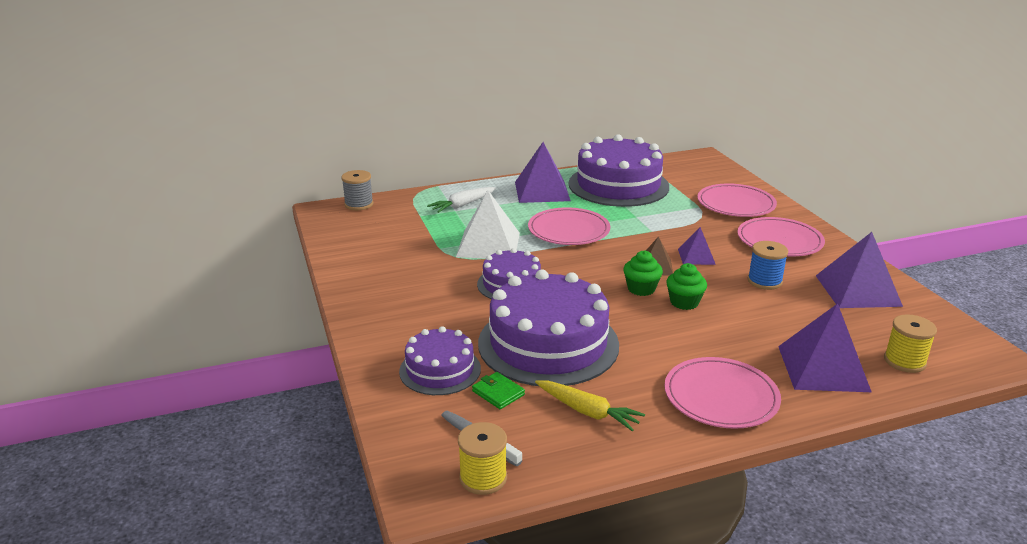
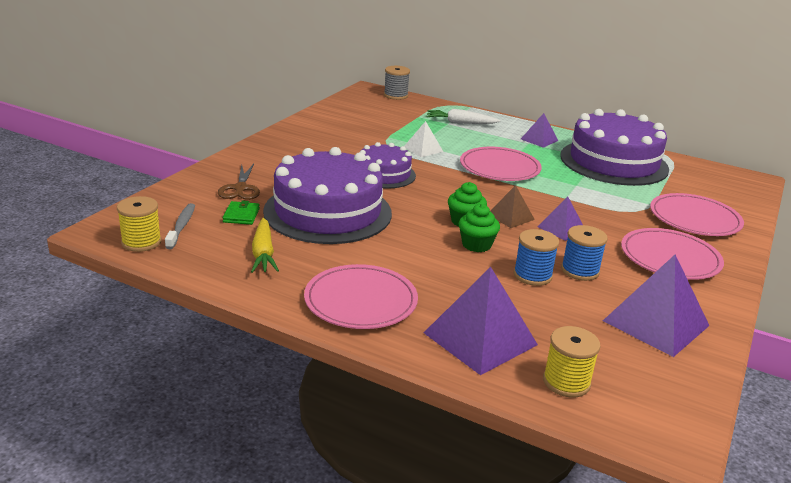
camera: 45 degrees right, 0 degrees up
purple cake [399,326,481,395] -> brown scissors [218,164,260,200]
white pyramid [456,190,520,259] -> white pyramid [404,121,443,157], size x0.55
purple pyramid [515,142,571,203] -> purple pyramid [521,113,558,148], size x0.55
none -> blue spool [514,229,559,286]

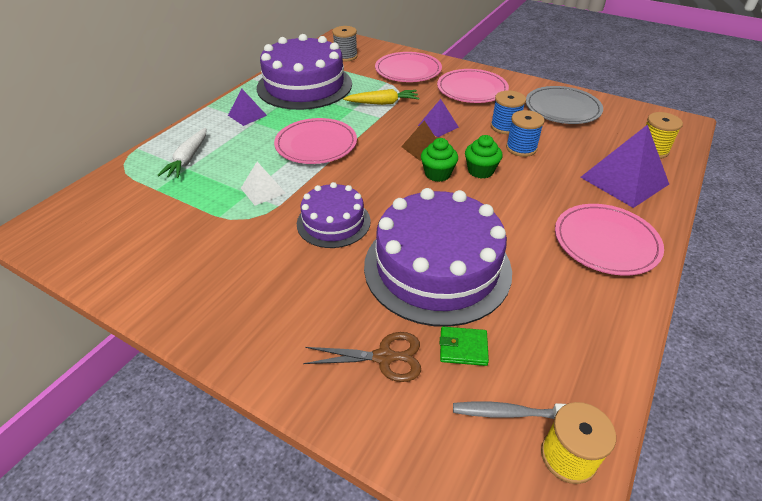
camera: 85 degrees left, 15 degrees up
yellow carrot [251,218,279,273] -> yellow carrot moved to [343,89,419,105]
grey spool [384,66,410,100] -> grey spool moved to [332,26,358,61]
purple pyramid [603,255,709,357] -> grey plate [526,86,603,124]

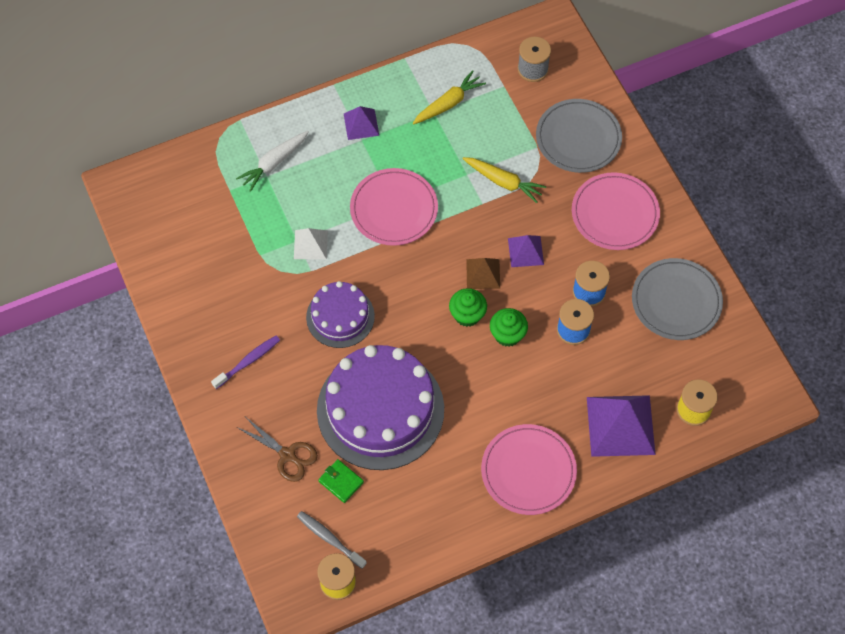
camera: 35 degrees right, 20 degrees up
purple cake [257,34,352,110] -> yellow carrot [413,70,486,124]
pink plate [375,52,442,82] -> grey plate [536,99,622,173]
none -> purple toothbrush [211,336,280,389]

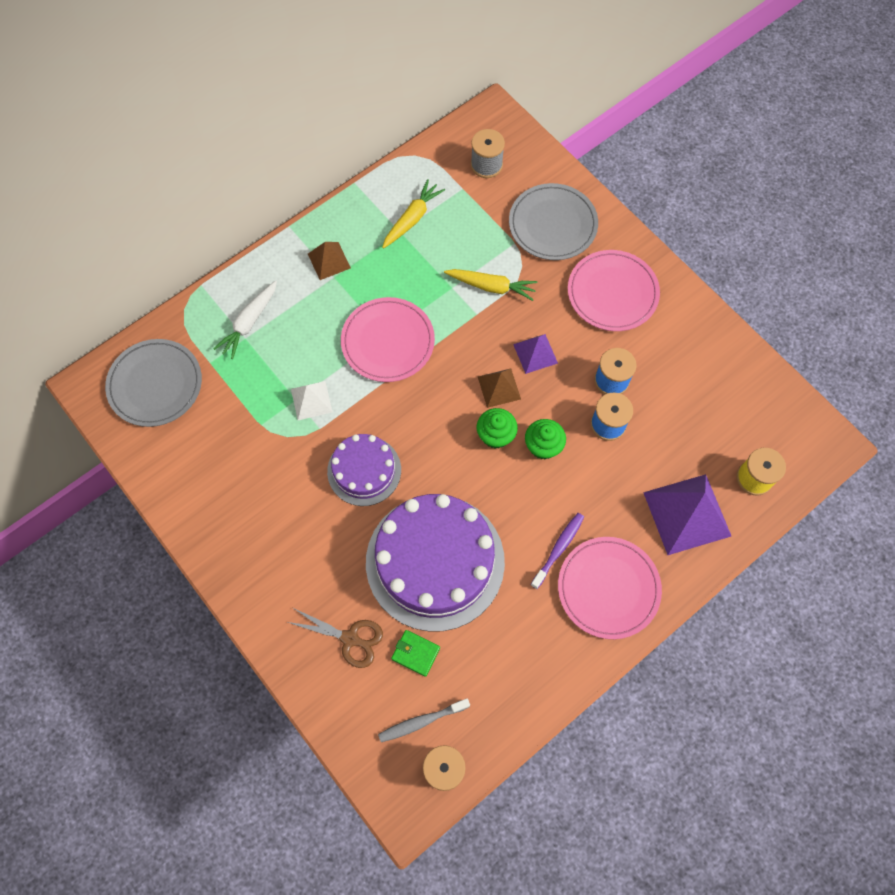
camera: 15 degrees left, 5 degrees up
purple toothbrush [211,336,280,389] -> purple toothbrush moved to [531,513,584,589]
grey toothbrush [297,511,367,569] -> grey toothbrush turned 45 degrees counterclockwise [378,698,470,742]
purple pyramid [344,106,379,140] -> brown pyramid [308,242,351,280]
grey plate [632,258,723,340] -> grey plate moved to [105,339,202,427]

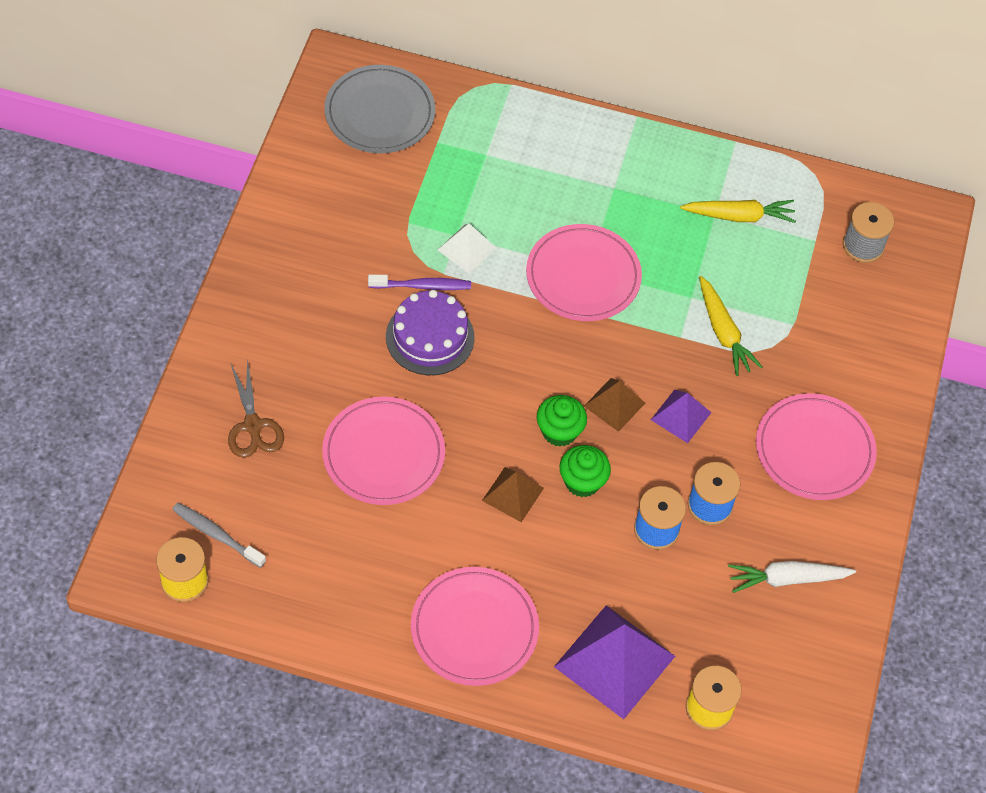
camera: 50 degrees right, 10 degrees down
white carrot [213,280,277,359] -> white carrot moved to [728,561,856,593]
brown pyramid [308,242,351,280] -> brown pyramid moved to [482,467,544,522]
purple cake [366,494,505,632] -> pink plate [322,397,445,505]
green wallet [391,630,440,677] -> none
grey plate [509,183,598,260] -> none
purple toothbrush [531,513,584,589] -> purple toothbrush moved to [368,274,471,290]

